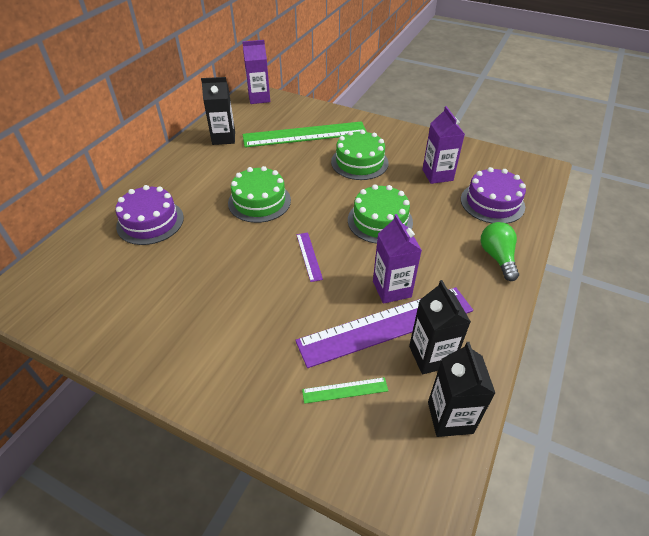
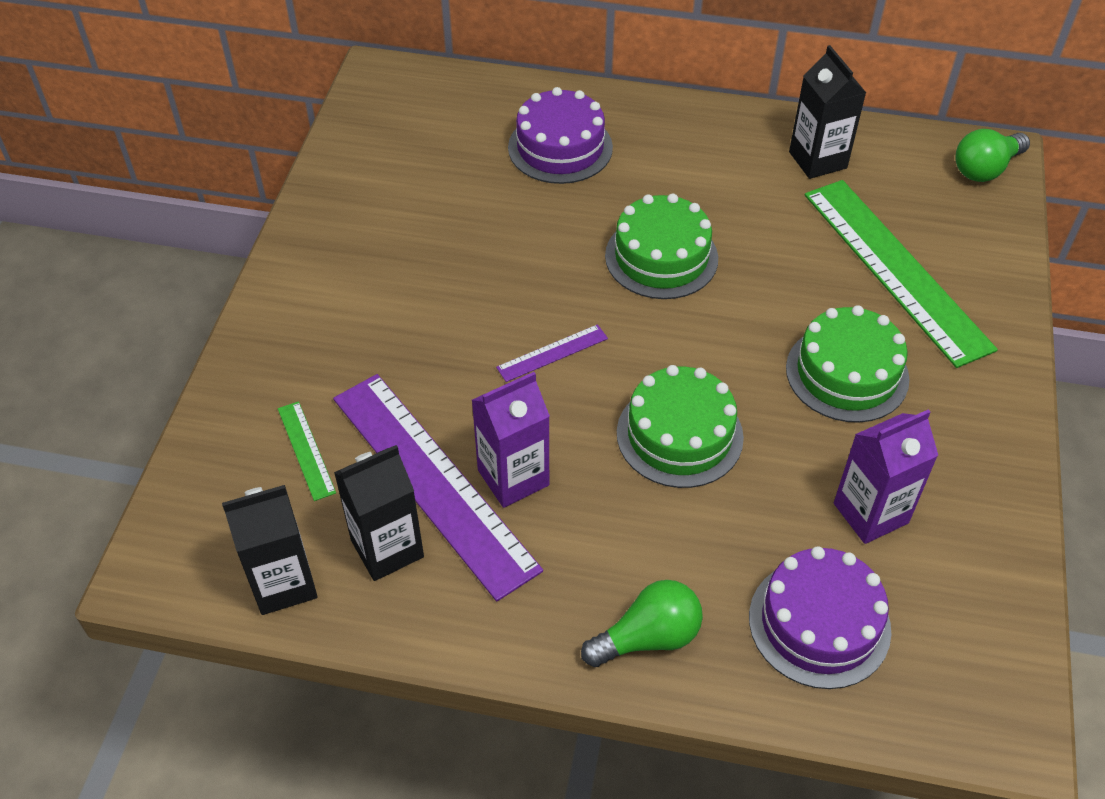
camera: 75 degrees right, 5 degrees up
purple carton [242,40,270,104] -> green light bulb [955,129,1030,182]

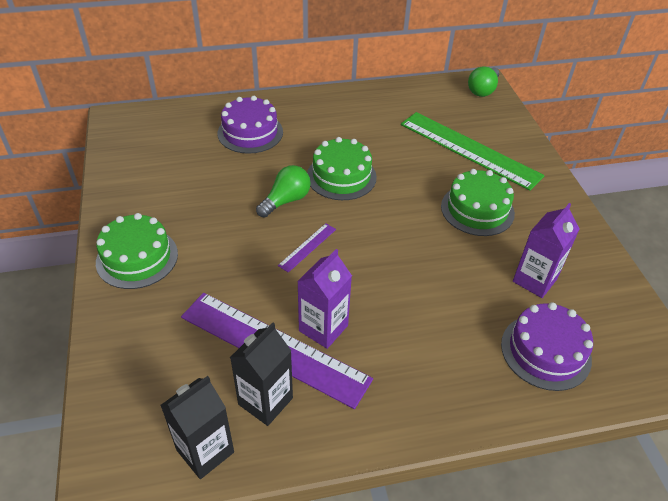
camera: 25 degrees left, 5 degrees down
green ruler [278,401,336,501] -> none
green light bulb [581,580,703,667] -> green light bulb moved to [256,165,311,217]
green cake [617,365,744,488] -> green cake moved to [96,213,178,289]
black carton [789,45,866,179] -> none

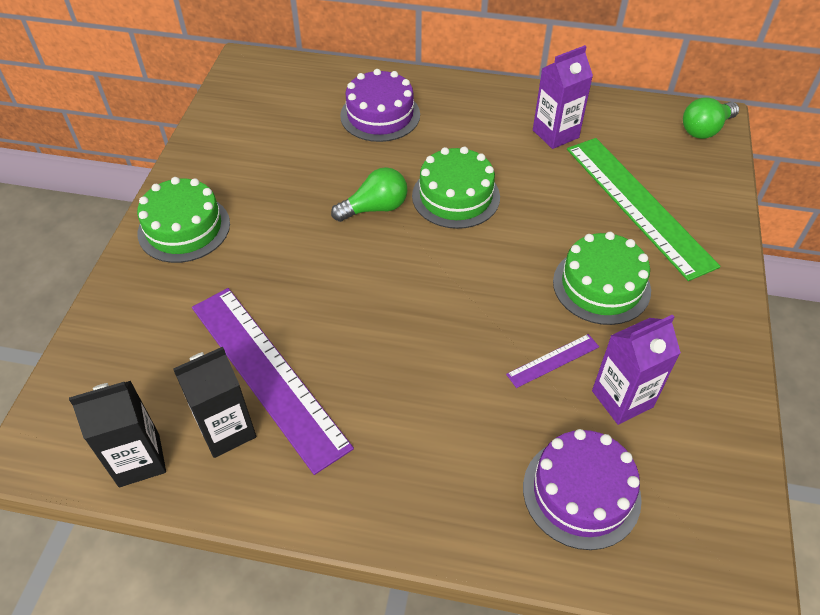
camera: 25 degrees right, 5 degrees up
purple ruler [278,223,336,273] -> purple ruler moved to [506,334,599,388]
purple carton [297,249,352,349] -> purple carton moved to [533,45,593,149]

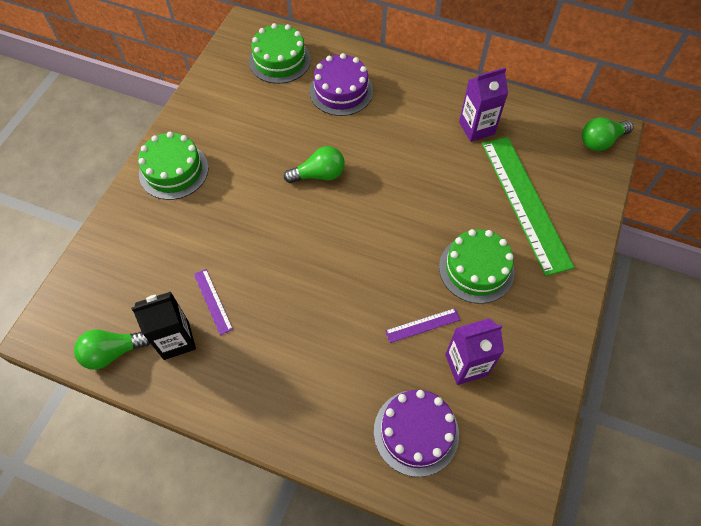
camera: 10 degrees right, 10 degrees up
black carton [69,381,166,487] -> green light bulb [74,330,150,370]
purple ruler [192,288,354,475] -> purple ruler [194,269,233,335], size x0.42
green cake [412,147,500,229] -> green cake moved to [249,23,311,84]

